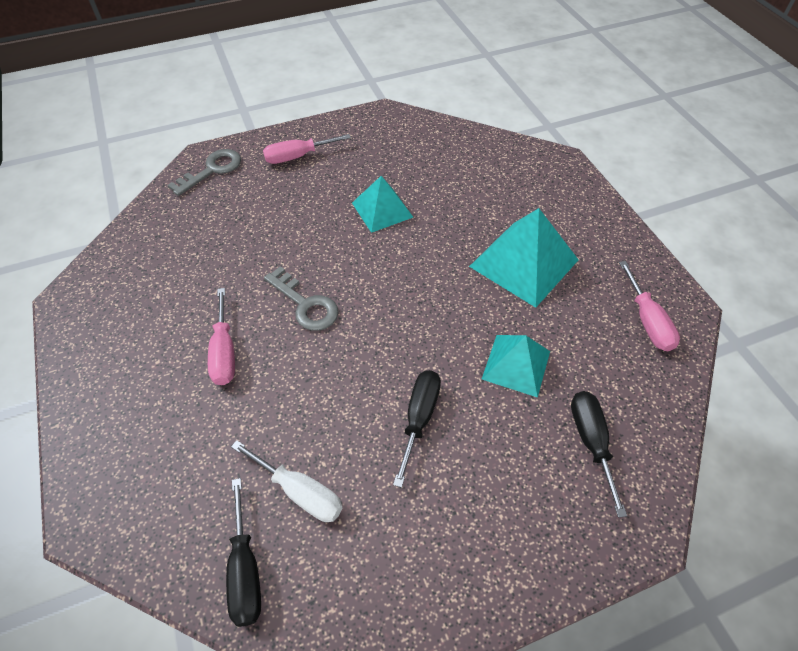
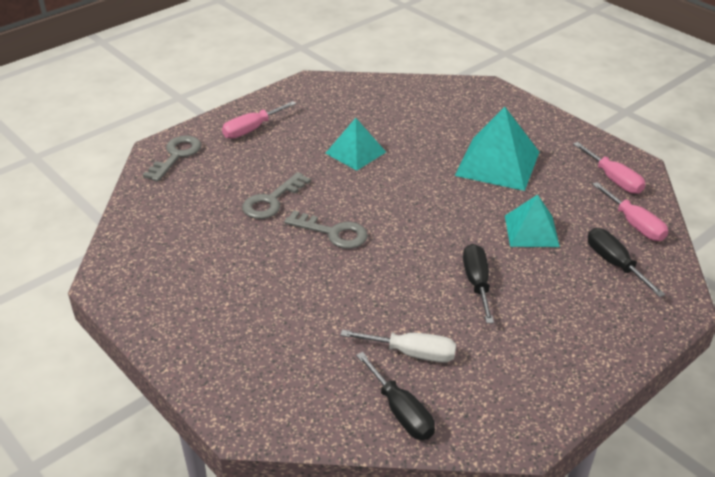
camera: 20 degrees left, 15 degrees down
pink screwdriver [208,288,235,385] -> pink screwdriver moved to [592,182,668,241]
none -> grey key [242,172,311,219]

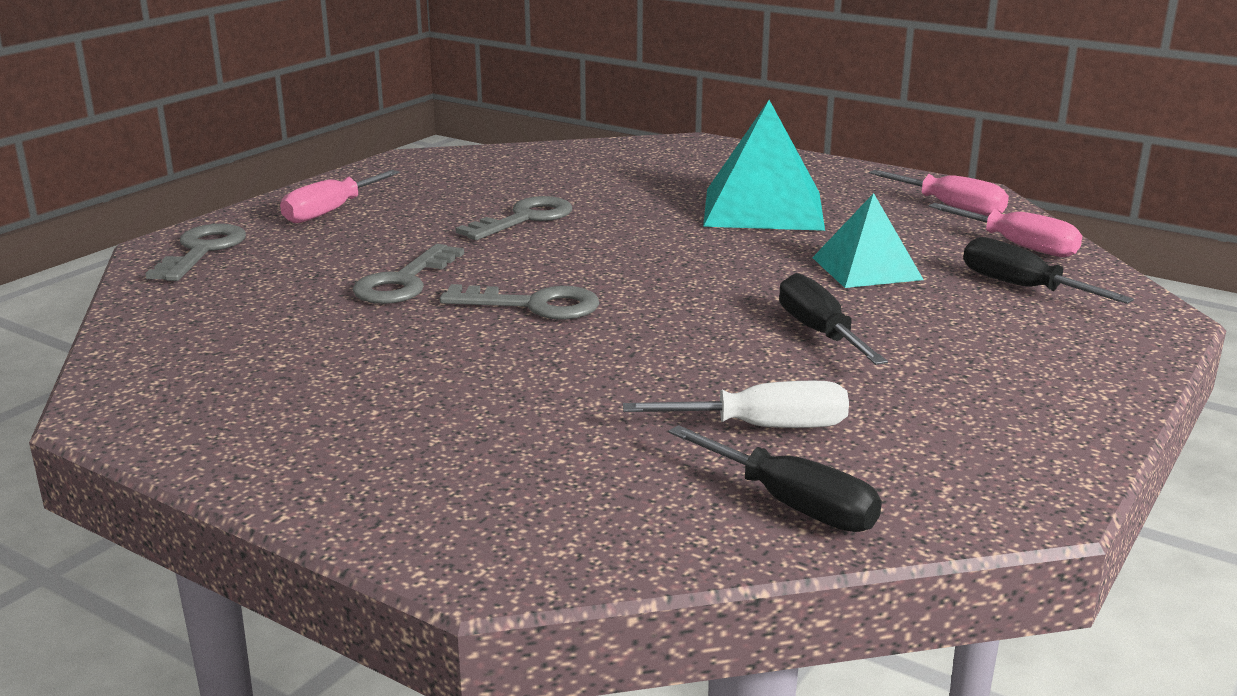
camera: 15 degrees left, 15 degrees down
turquoise pyramid [325,118,386,171] -> grey key [455,196,572,240]

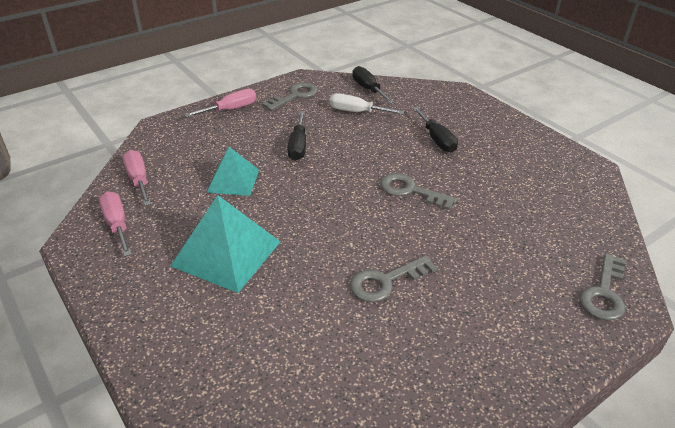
camera: 160 degrees left, 15 degrees up
pink screwdriver [280,170,400,223] -> pink screwdriver moved to [184,89,257,118]
grey key [352,244,464,304] -> grey key moved to [262,82,318,111]
black screwdriver [963,237,1134,304] -> black screwdriver moved to [412,107,458,153]

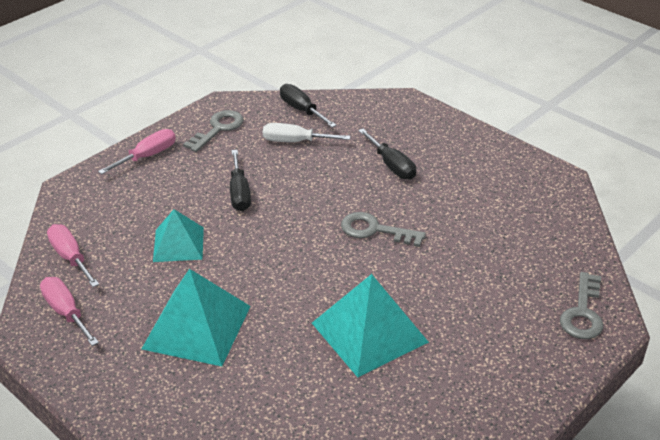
camera: 10 degrees left, 0 degrees up
grey key [350,255,437,302] -> turquoise pyramid [312,274,429,377]

